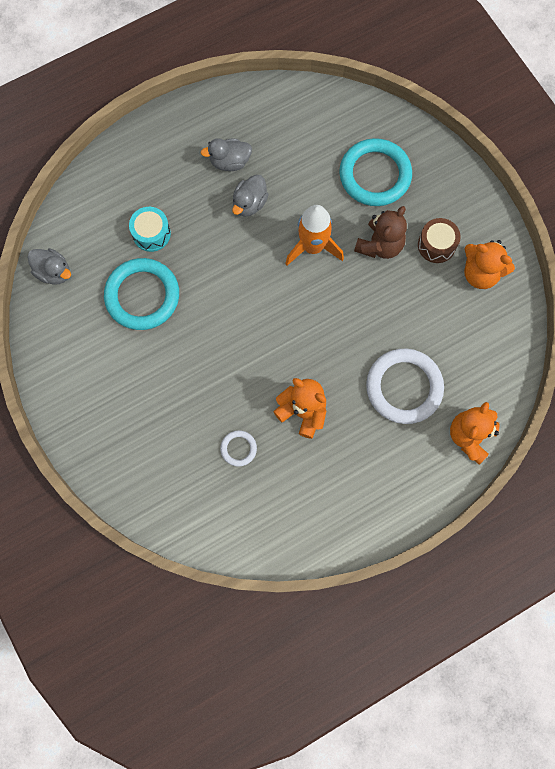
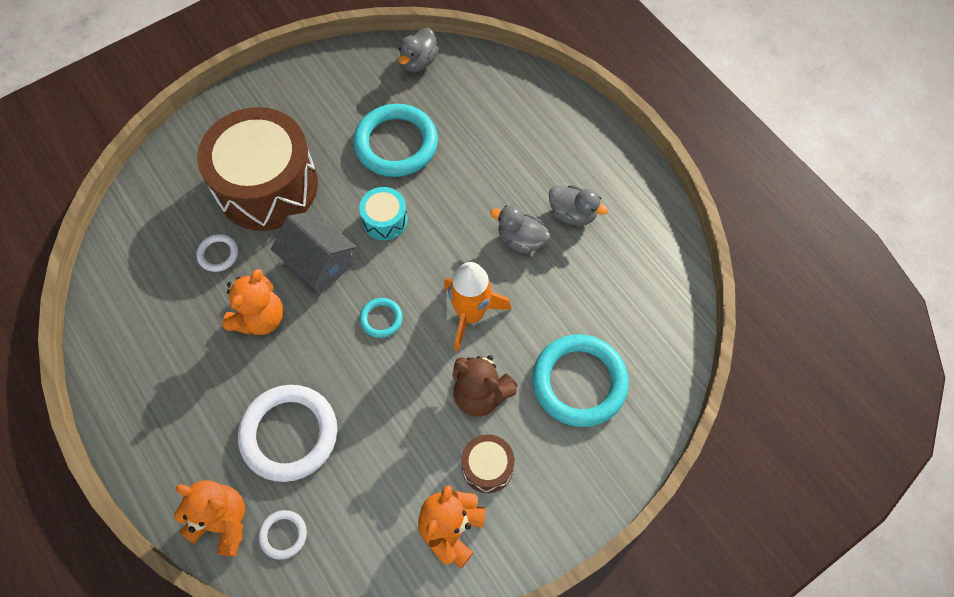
camera: 85 degrees right, 10 degrees down
turquoise drum [129,207,171,252] -> turquoise drum moved to [359,187,408,240]
grey duck [201,138,252,171] -> grey duck turned 135 degrees clockwise [549,185,608,226]
none -> brown drum [197,107,318,231]
none -> white ring [259,510,307,560]
none -> grey house [271,211,356,294]
none -> turquoise ring [360,298,403,338]

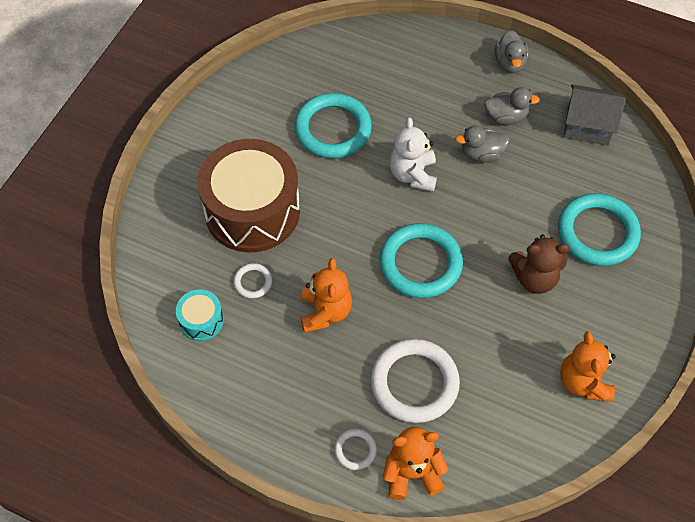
camera: 30 degrees left, 5 degrees down
white ring [259,510,307,560] -> white ring moved to [334,429,377,470]
grey house [271,211,356,294] -> grey house moved to [564,84,626,146]
turquoise drum [359,187,408,240] -> turquoise drum moved to [176,289,224,341]
turquoise ring [360,298,403,338] -> turquoise ring [379,223,463,298], size x2.16
grey duck [398,28,439,72] -> grey duck moved to [495,30,529,73]
orange rocket [444,262,512,351] -> none
brown drum [461,435,515,493] -> none
none -> white teddy bear [389,117,437,192]

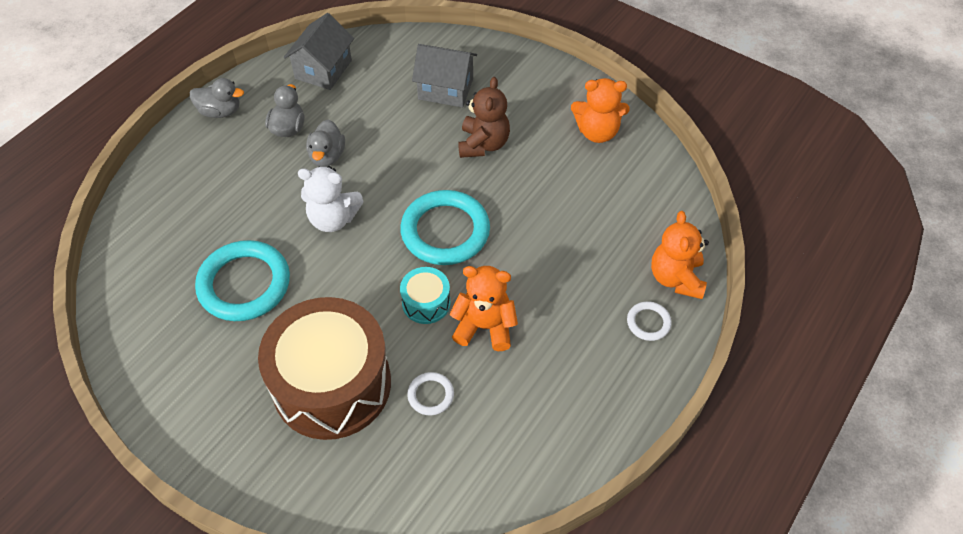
camera: 80 degrees left, 5 degrees down
turquoise drum [176,289,224,341] -> turquoise drum moved to [400,267,451,324]
white ring [371,339,460,423] -> none
turquoise ring [558,193,641,266] -> grey house [412,44,477,108]

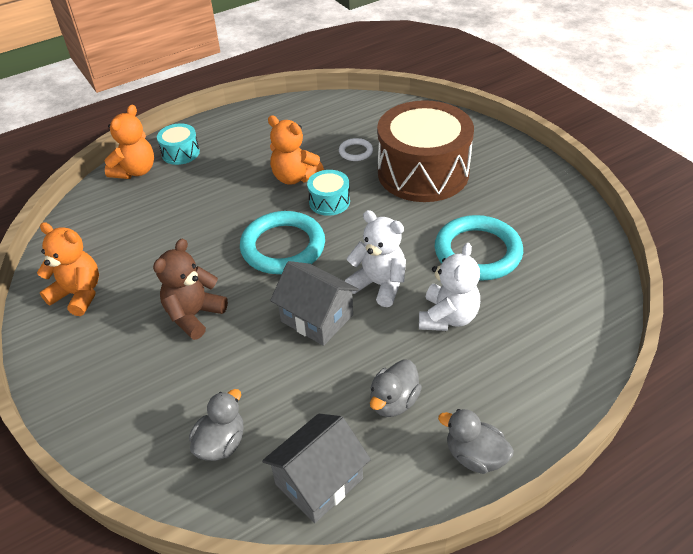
camera: 155 degrees left, 10 degrees down
grey duck [306,120,345,167] -> grey duck moved to [189,389,244,461]
grey house [412,44,477,108] -> grey house moved to [270,261,359,346]
white ring [627,301,672,341] -> turquoise drum [157,123,200,165]
none -> white teddy bear [419,243,480,331]

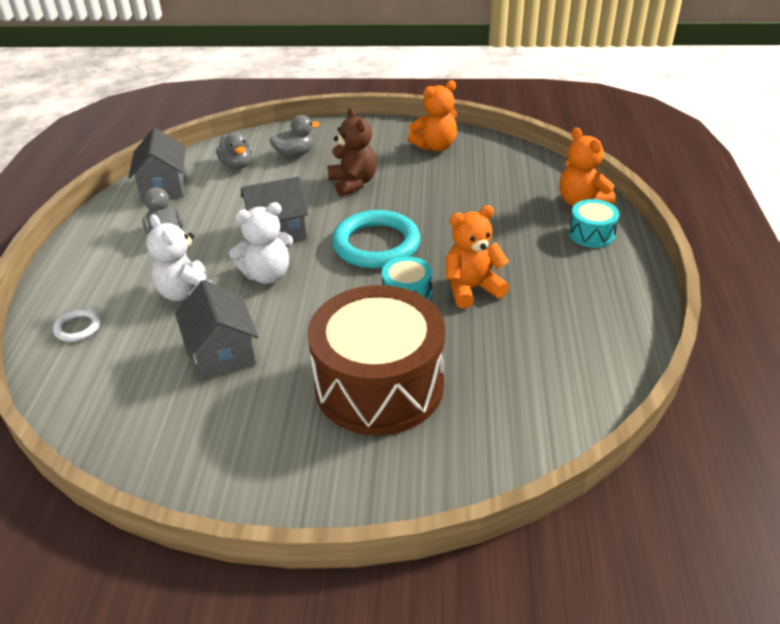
camera: 125 degrees right, 5 degrees down
white ring [339,138,373,161] -> white ring moved to [53,309,101,342]
turquoise ring [435,215,523,280] -> grey house [175,280,259,380]
grey duck [438,409,514,474] -> grey duck moved to [270,115,320,158]

